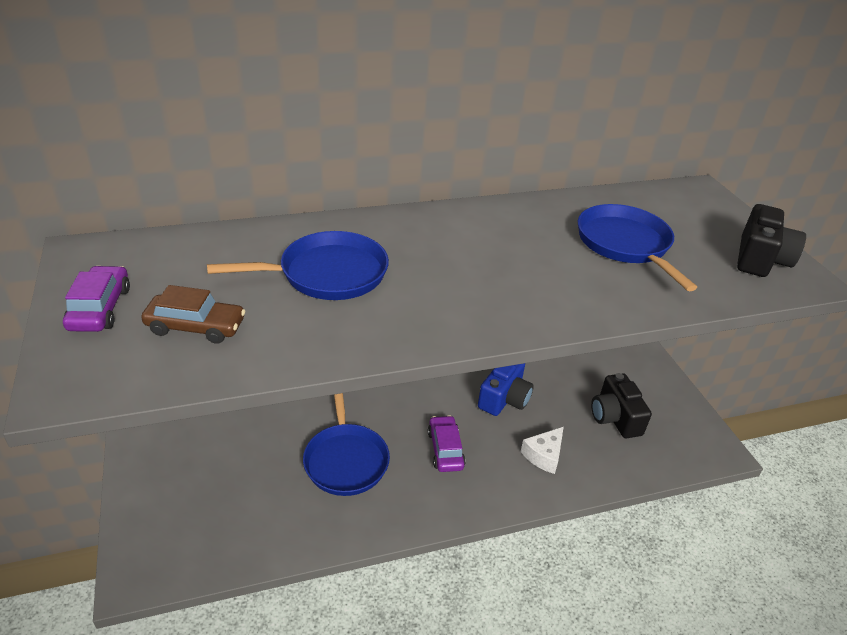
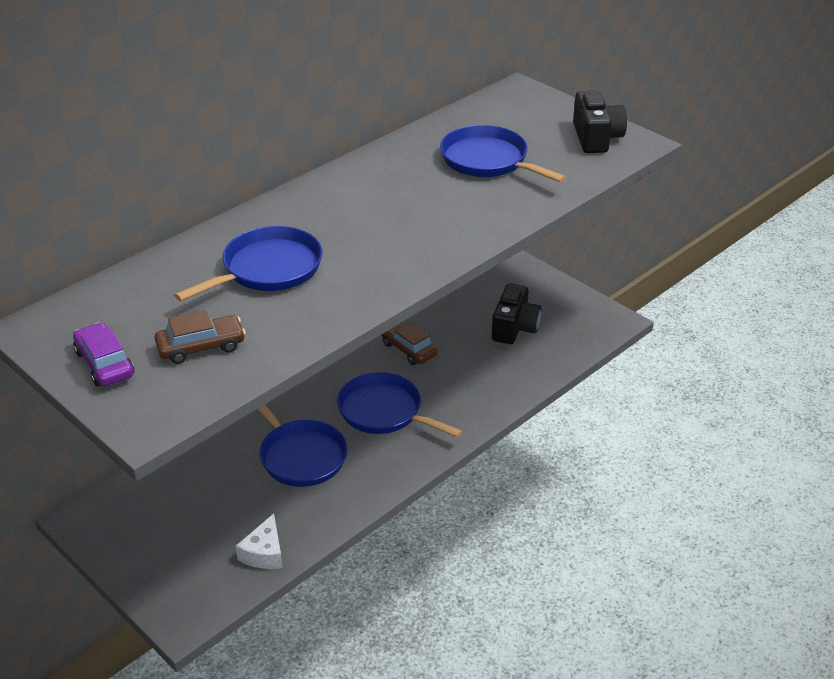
camera: 25 degrees left, 0 degrees up
purple car [428,415,466,472] -> blue pan [337,372,463,438]
blue camera [478,363,534,416] -> brown car [381,322,437,365]
white cheese [521,427,564,474] -> white cheese moved to [236,514,283,569]
black camera [591,373,652,438] -> black camera turned 120 degrees counterclockwise [492,283,542,344]

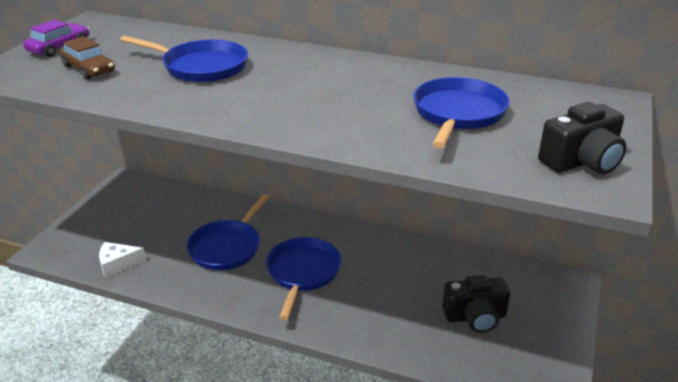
camera: 65 degrees right, 5 degrees down
brown car [381,322,437,365] -> none

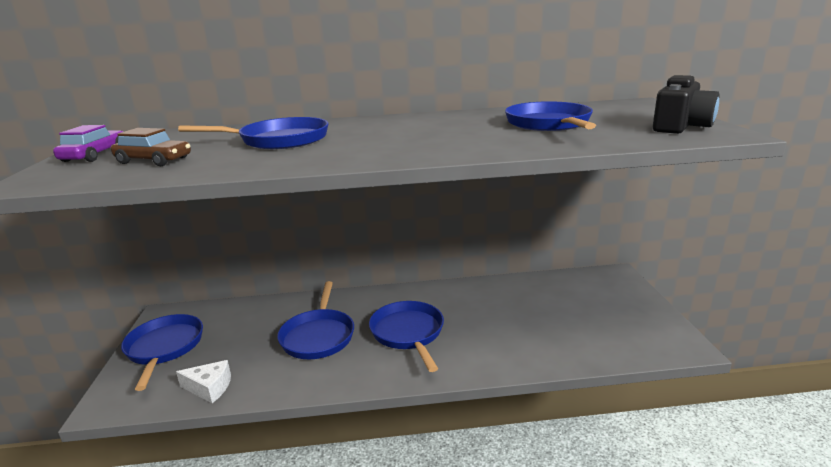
camera: 25 degrees left, 10 degrees down
white cheese [99,242,146,278] -> white cheese turned 135 degrees counterclockwise [176,360,231,403]
black camera [442,275,510,333] -> none
none -> blue pan [121,314,203,391]

